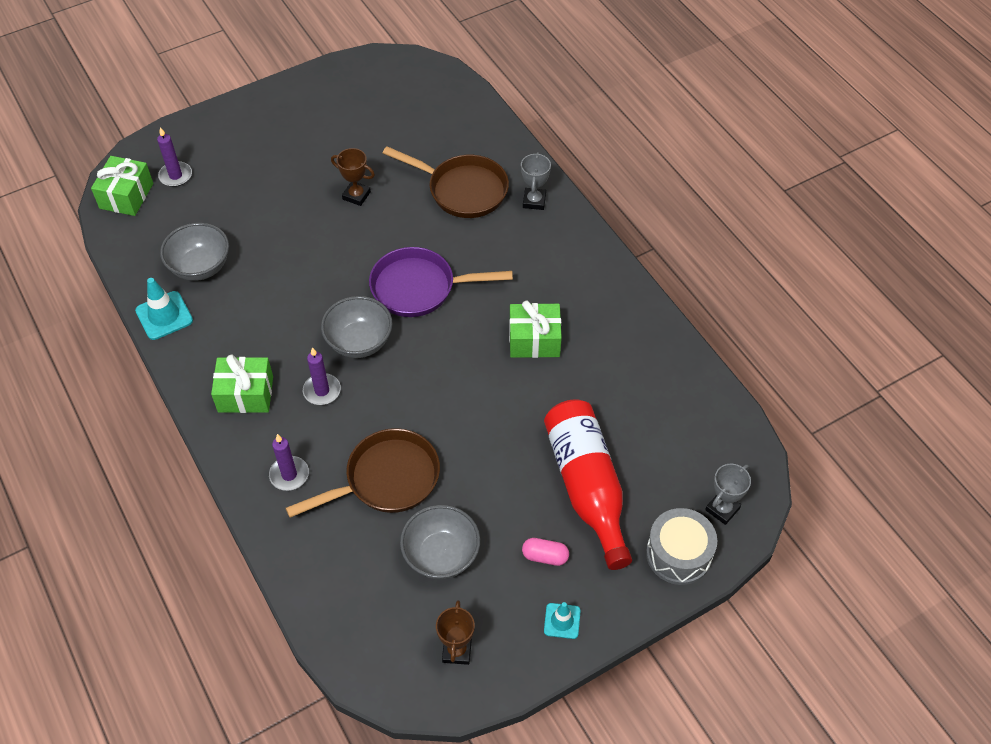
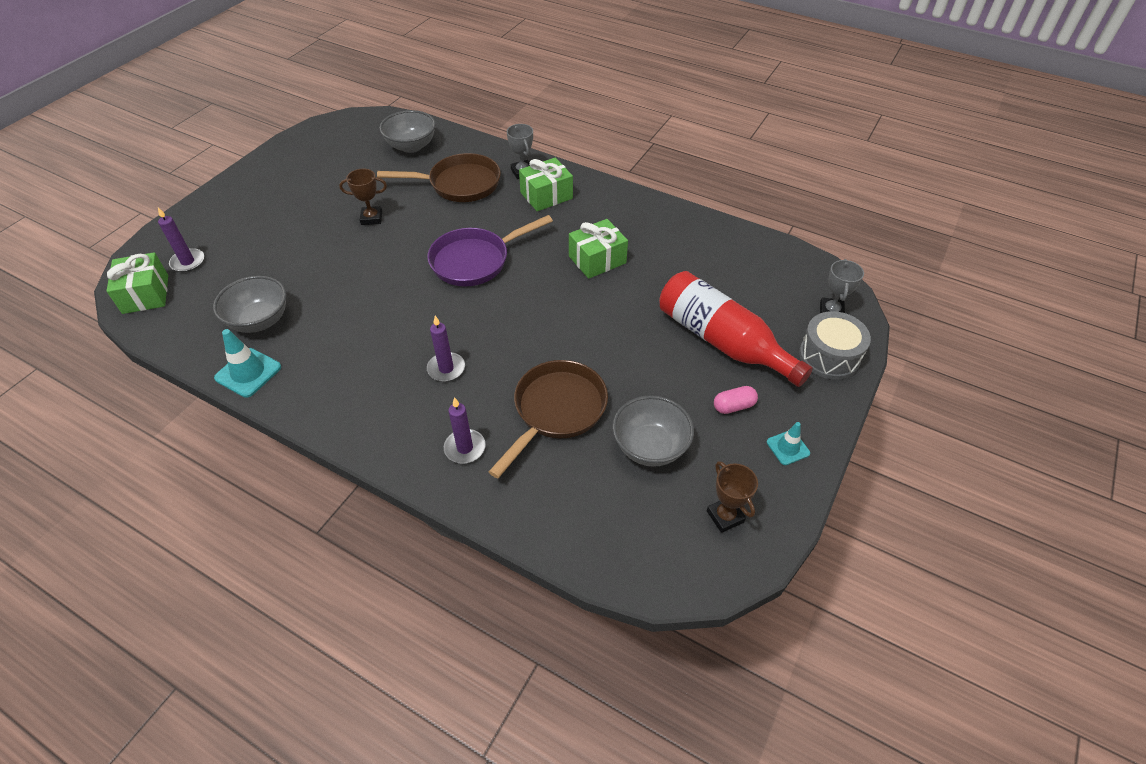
camera: 30 degrees left, 5 degrees down
green gift [211,355,273,413] -> green gift moved to [519,158,573,211]
grey bowl [321,296,392,358] -> grey bowl moved to [379,110,436,153]

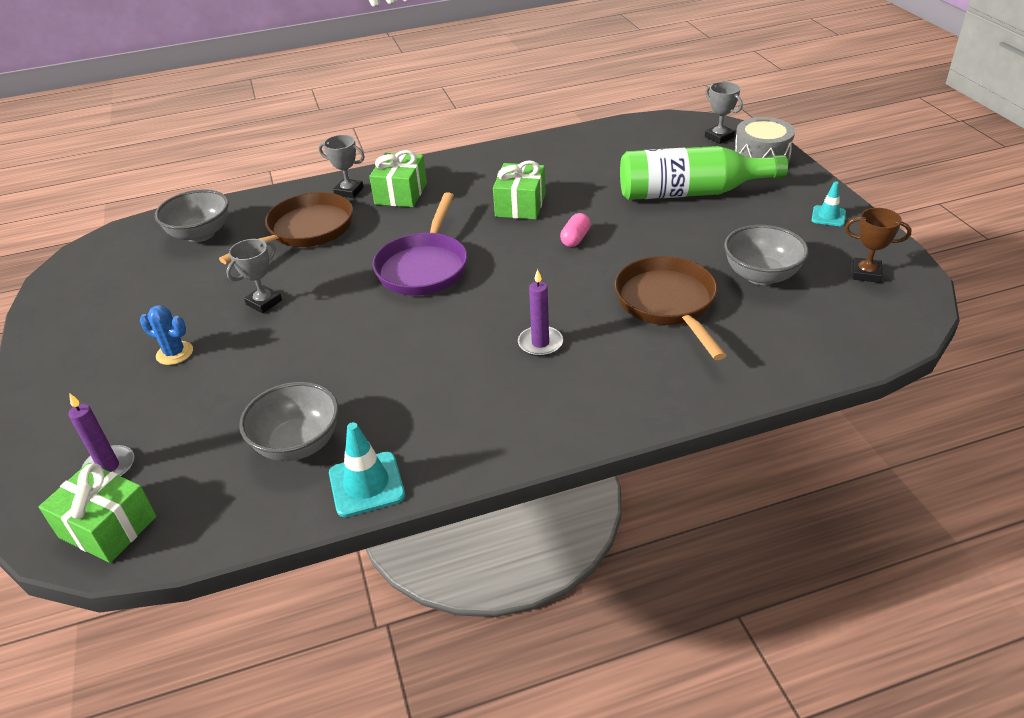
camera: 45 degrees left, 10 degrees down
brown trophy [339,169,387,225] -> grey trophy [226,239,282,313]
purple candle [444,397,486,464] -> none
red bottle [659,271,813,387] -> green bottle [620,146,788,200]
pink capsule [714,386,758,414] -> pink capsule moved to [560,213,591,247]
none -> blue cactus [140,305,193,365]

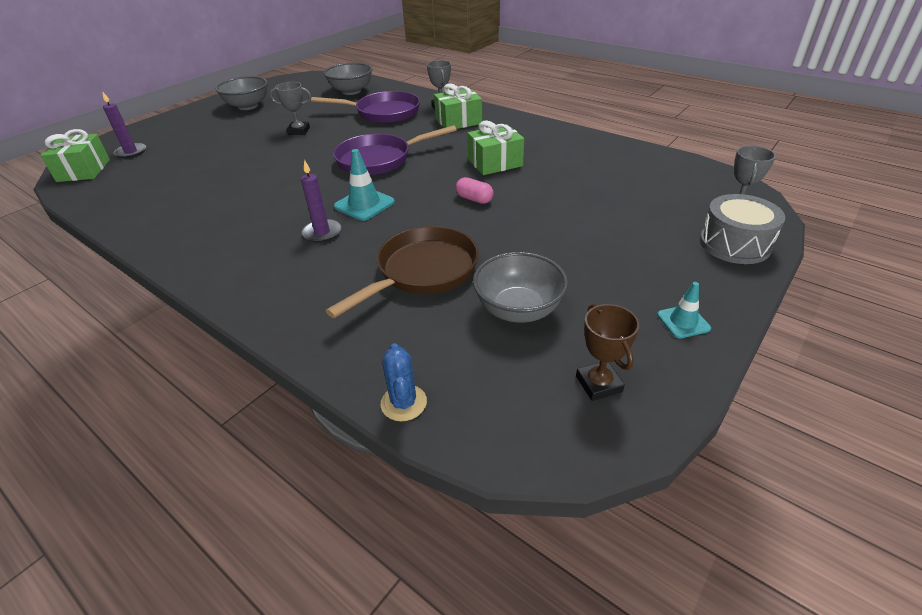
camera: 55 degrees right, 0 degrees up
blue cactus [140,305,193,365] -> blue cactus moved to [381,343,427,421]
brown pan [219,192,353,264] -> purple pan [311,91,420,124]
grey bowl [239,382,339,461] -> grey bowl moved to [216,76,268,110]
turquoise traffic cone [329,422,405,517] -> turquoise traffic cone moved to [334,149,395,221]
pink capsule [560,213,591,247] -> pink capsule turned 45 degrees clockwise [455,177,494,204]
green bottle [620,146,788,200] -> none

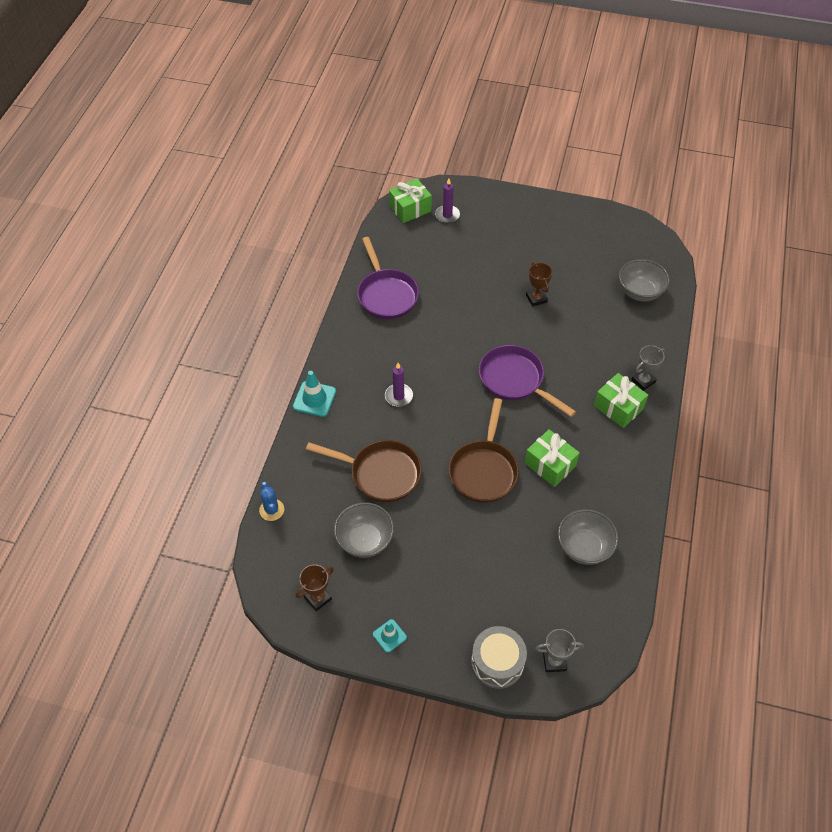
camera: 65 degrees right, 15 degrees up
grey bowl [216,76,268,110] -> grey bowl moved to [558,509,619,565]
grey trophy [270,82,311,135] -> brown trophy [526,262,553,307]
purple pan [311,91,420,124] -> purple pan moved to [357,237,419,319]
turquoise traffic cone [334,149,395,221] -> turquoise traffic cone moved to [293,371,336,417]
blue cactus [381,343,427,421] -> blue cactus turned 75 degrees counterclockwise [259,482,284,521]
pink capsule [455,177,494,204] -> brown pan [449,398,519,503]

